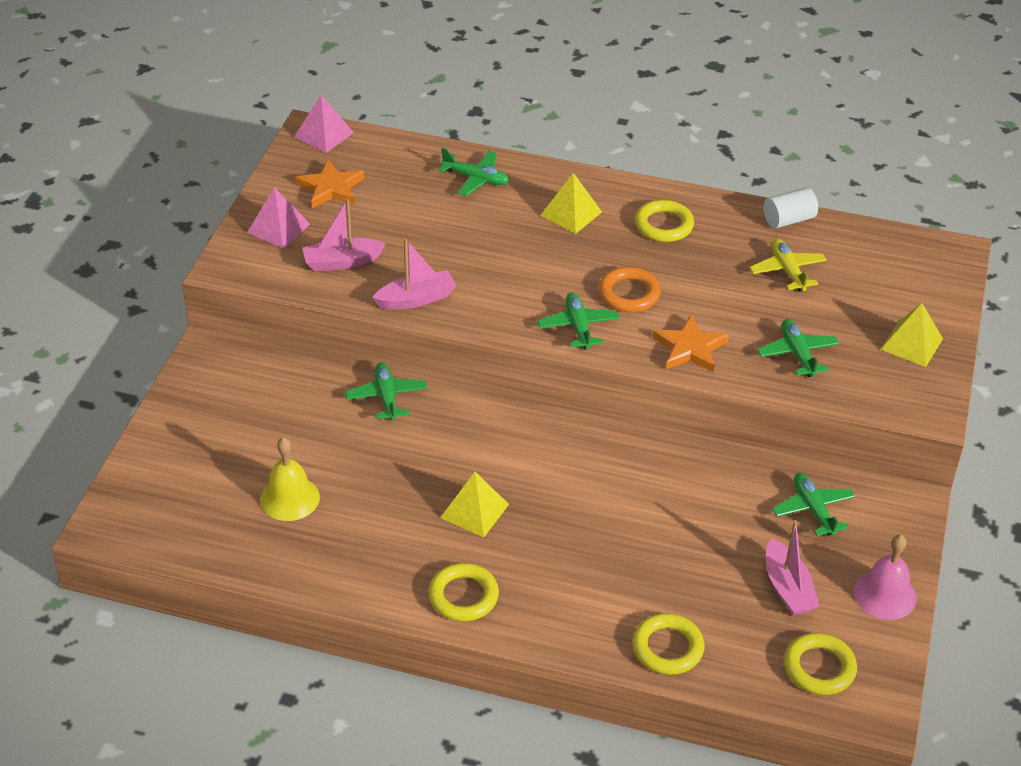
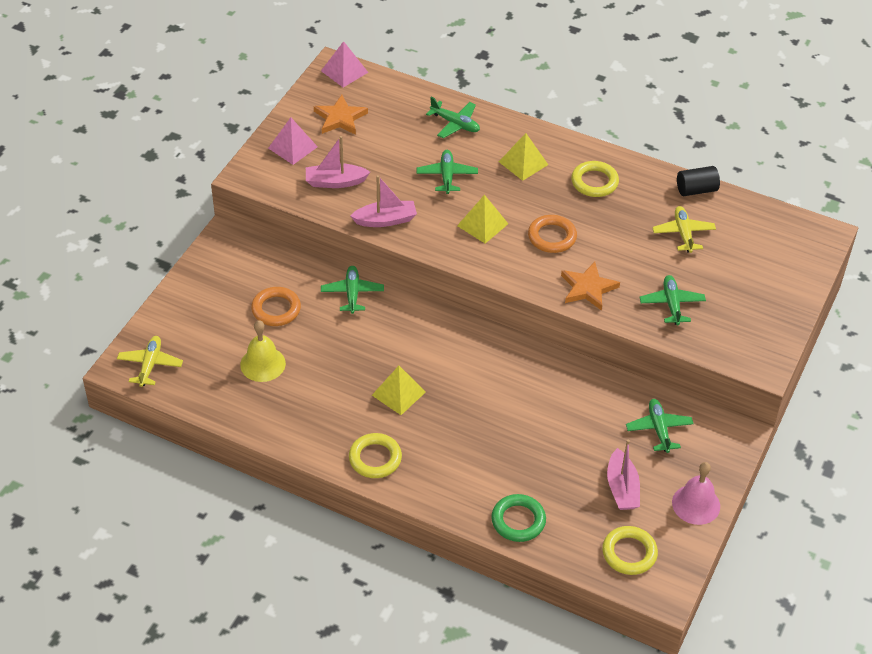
camera: 10 degrees right, 5 degrees up
green plane [537,293,620,350] -> green plane moved to [417,150,478,194]
yellow ring [632,613,705,675] -> green ring [491,494,546,542]
white cylinder [763,187,818,228] -> black cylinder [677,166,720,196]
yellow pyramid [880,303,943,367] -> yellow pyramid moved to [457,195,508,244]
none -> yellow plane [117,336,183,387]
none -> orange ring [251,287,301,326]

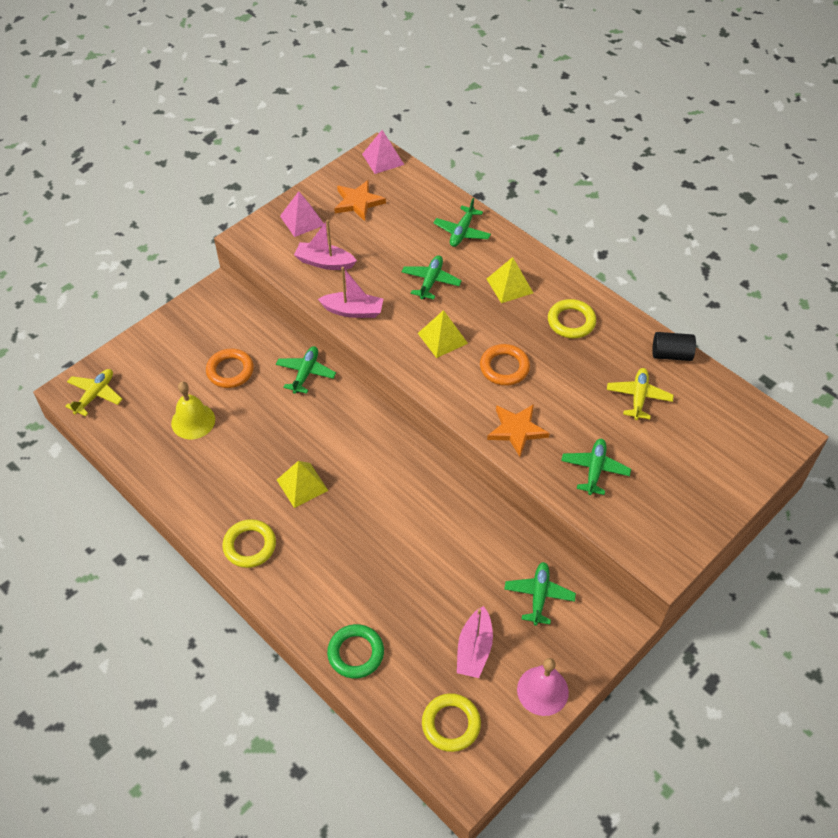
camera: 20 degrees right, 5 degrees up
green plane [426,97,480,138] -> green plane turned 60 degrees clockwise [434,198,491,247]

